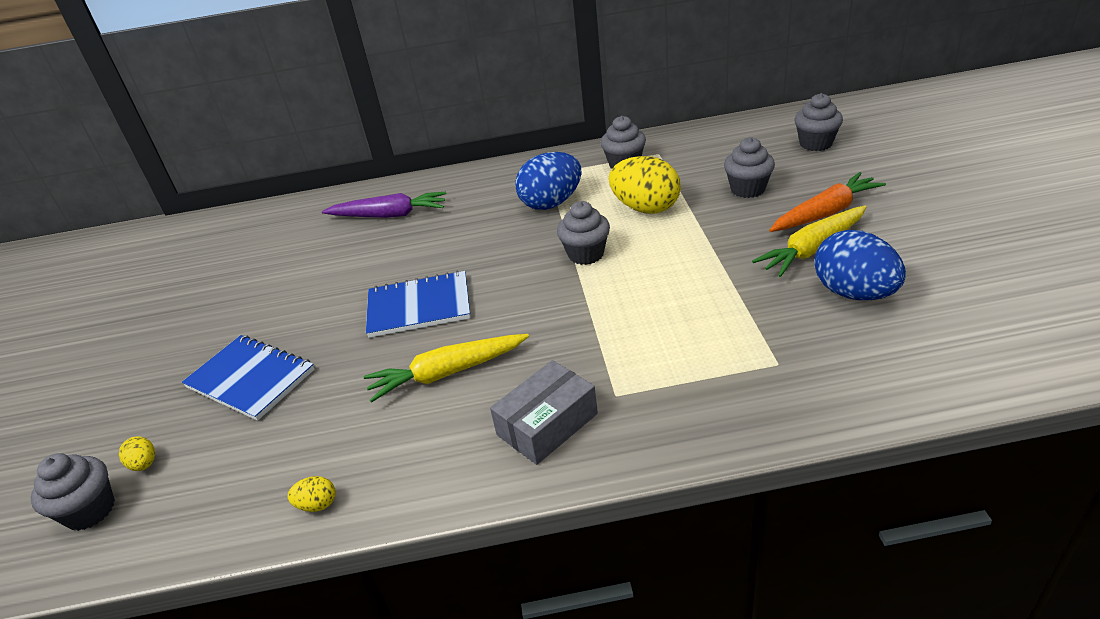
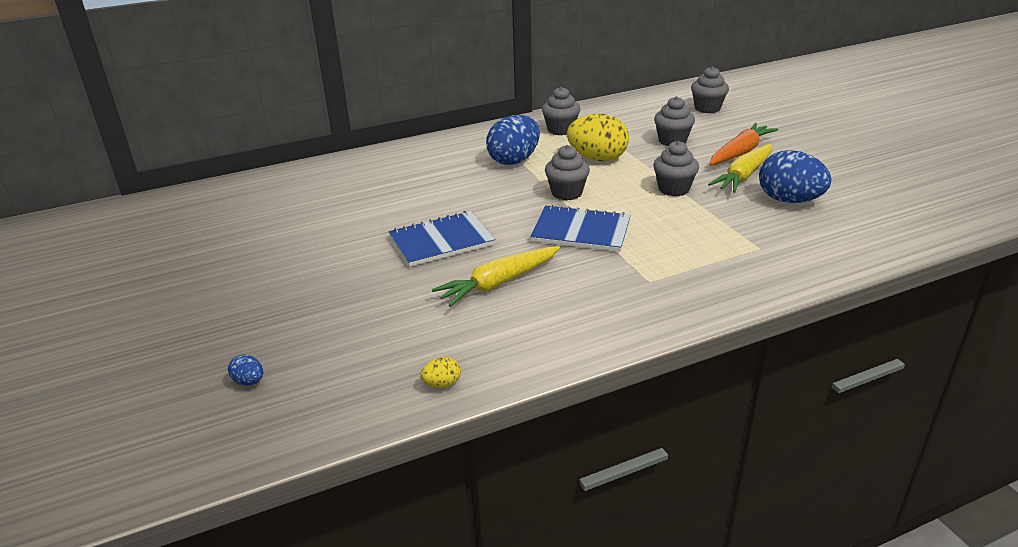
camera: 20 degrees left, 5 degrees down
grey cupcake [30,453,115,531] -> grey cupcake moved to [653,141,699,196]
yellow egg [119,436,155,471] -> blue egg [228,355,263,385]
blue notebook [182,335,314,421] -> blue notebook moved to [530,204,631,252]
purple carrot [322,192,447,218] -> none
grey box [490,360,598,465] -> none

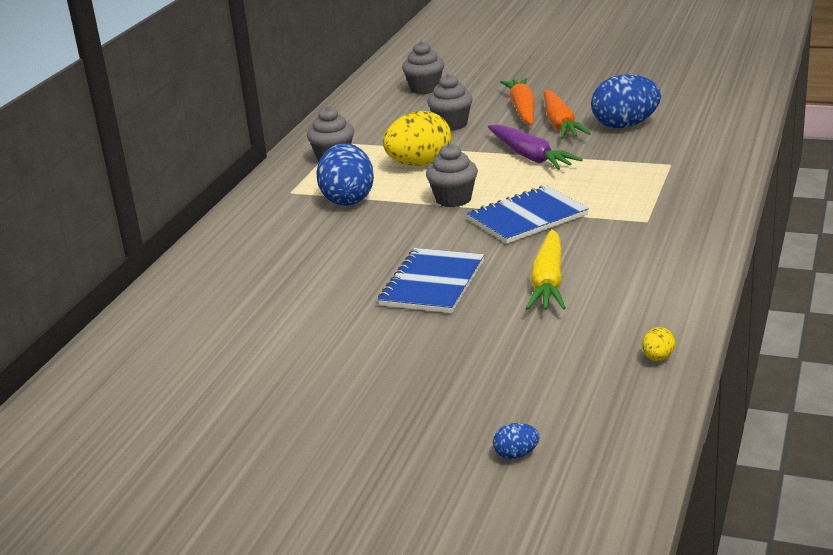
camera: 45 degrees left, 5 degrees down
grey cupcake [653,141,699,196] -> purple carrot [488,125,583,170]
yellow carrot [708,144,772,193] -> orange carrot [544,90,591,139]

